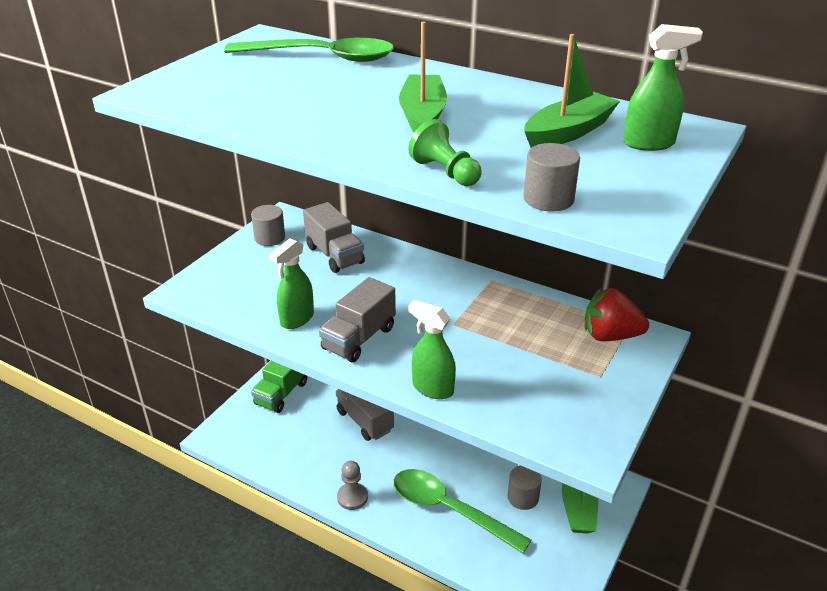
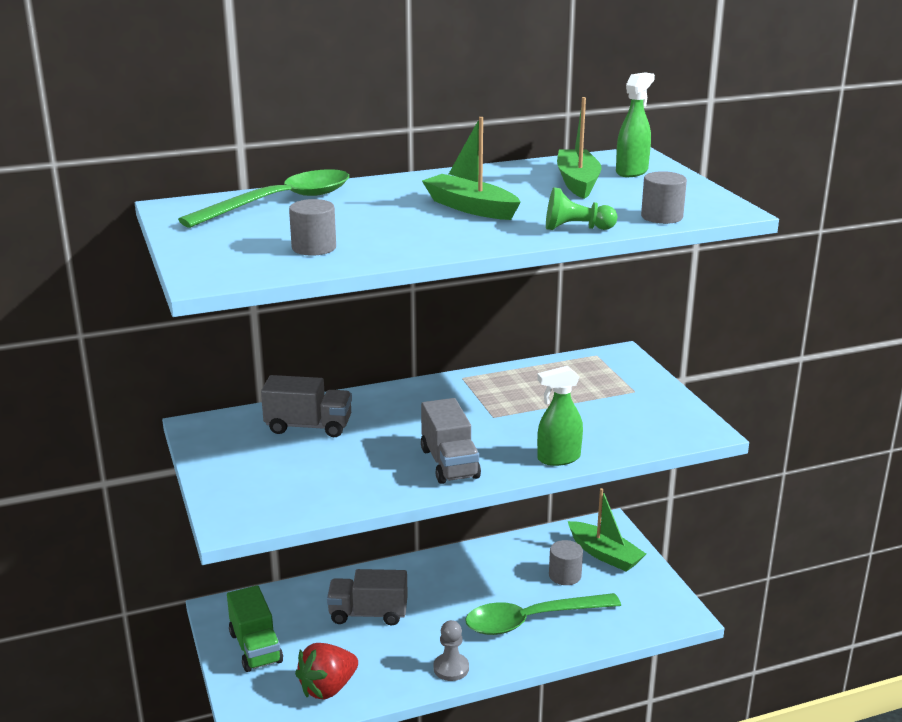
camera: 50 degrees left, 10 degrees down
grey cylinder [251,205,285,246] -> grey cylinder moved to [289,199,336,256]
green spray bottle [269,238,314,329] -> none
red strawberry [585,288,649,341] -> red strawberry moved to [295,643,358,700]

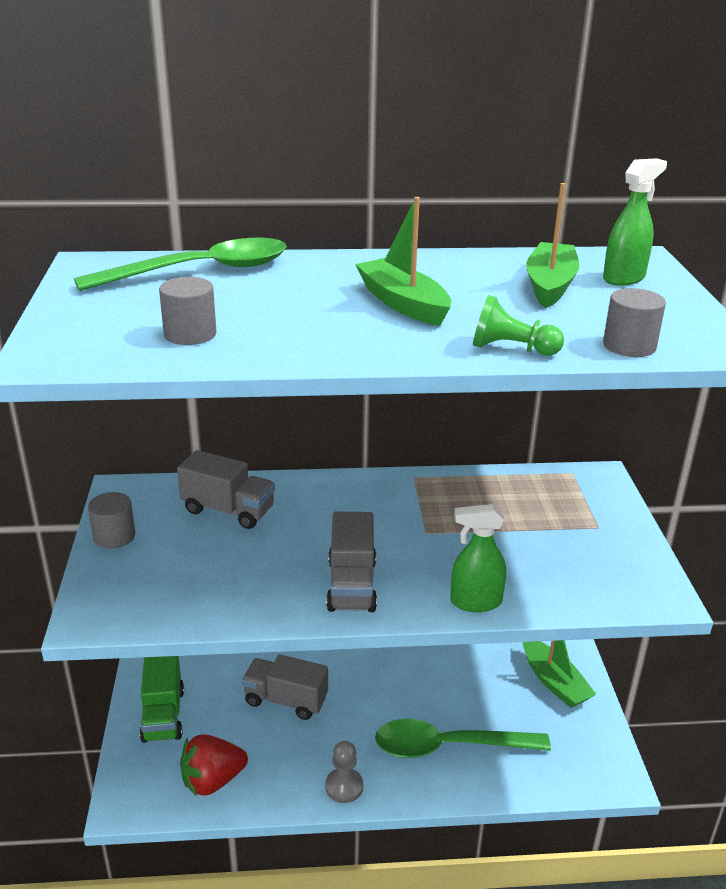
camera: 15 degrees right, 5 degrees up
grey cylinder [549,540,583,585] -> grey cylinder moved to [88,492,135,549]

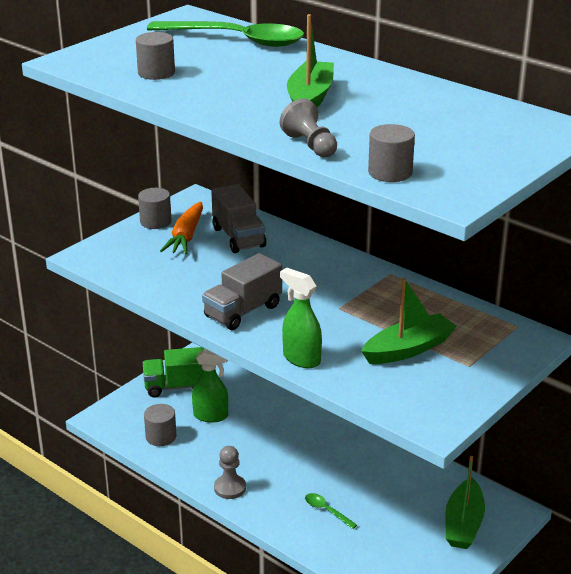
camera: 45 degrees right, 0 degrees up
green truck [140,656,184,743] -> green truck turned 45 degrees clockwise [143,347,205,397]
red strawberry [180,734,248,797] -> grey cylinder [144,404,177,446]
grey truck [242,654,328,720] -> none
green spoon [375,719,551,758] -> green spoon [305,493,357,529], size x0.40
green pawn [473,295,564,356] -> grey pawn [280,98,337,157]
green boat [526,183,579,308] -> green boat moved to [361,278,457,364]
green spray bottle [603,158,667,286] -> green spray bottle moved to [192,349,228,422]
none -> orange carrot [160,201,203,254]

